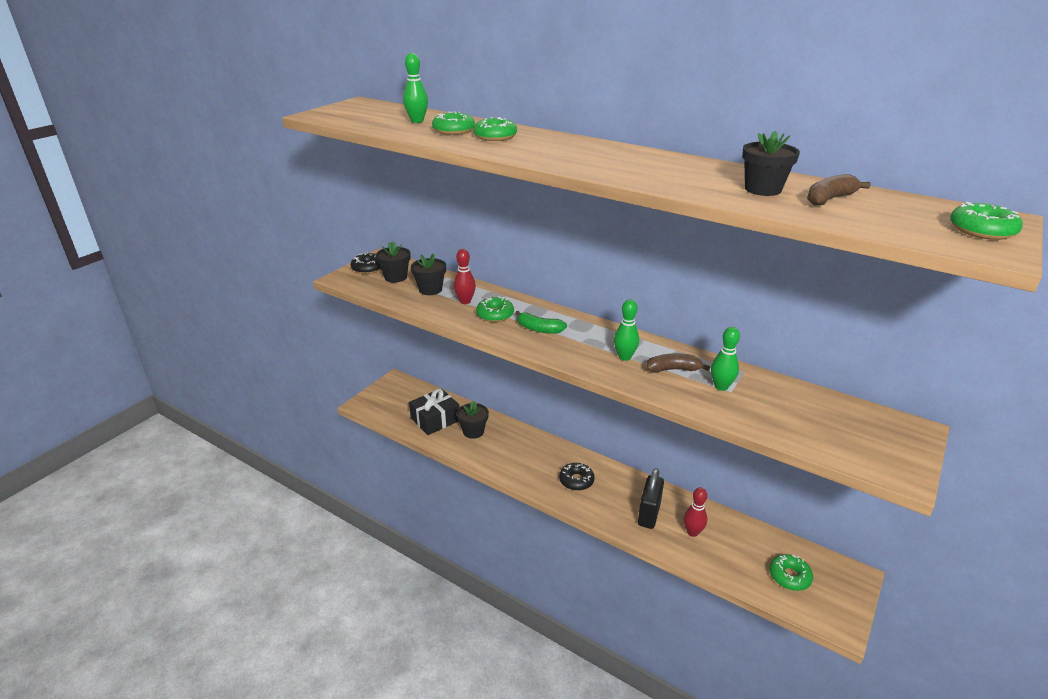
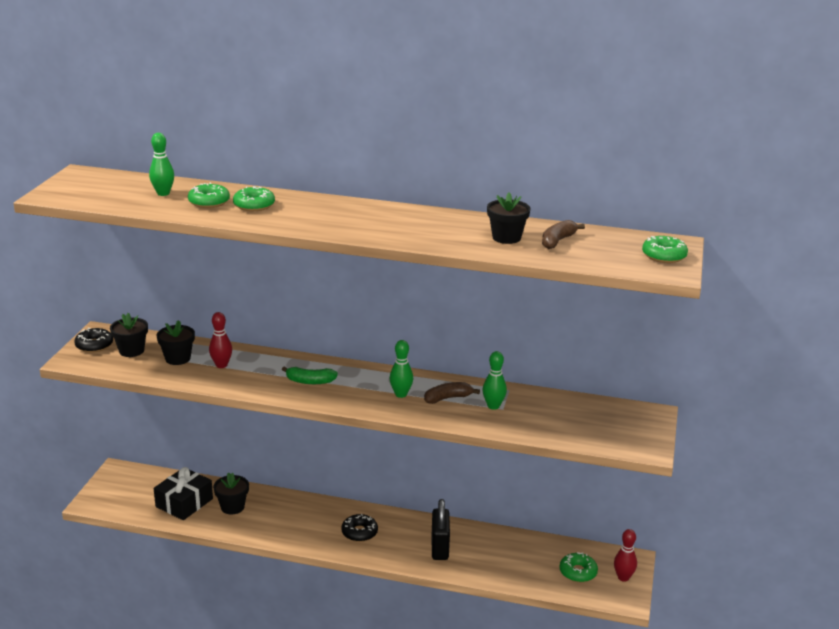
camera: 20 degrees left, 5 degrees down
green donut [476,296,514,322] -> none
red bowling pin [683,487,707,537] -> red bowling pin moved to [614,529,637,582]

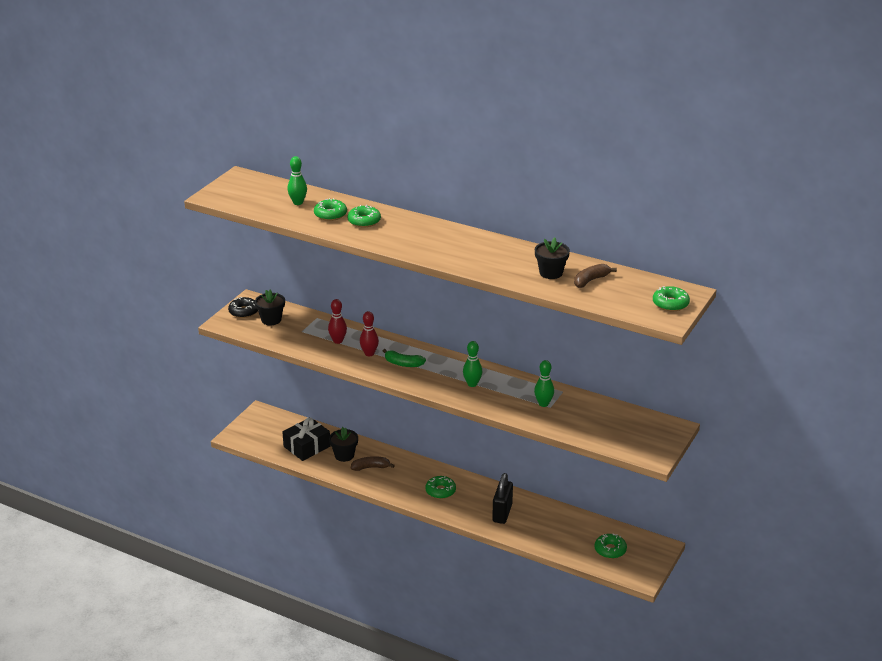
camera: 15 degrees right, 5 degrees up
black flower pot [157,320,195,365] -> none
black donut [341,514,378,542] -> green donut [425,476,456,499]
brown banana [424,382,480,404] -> brown banana moved to [351,456,395,471]
red bowling pin [614,529,637,582] -> red bowling pin moved to [360,311,379,356]

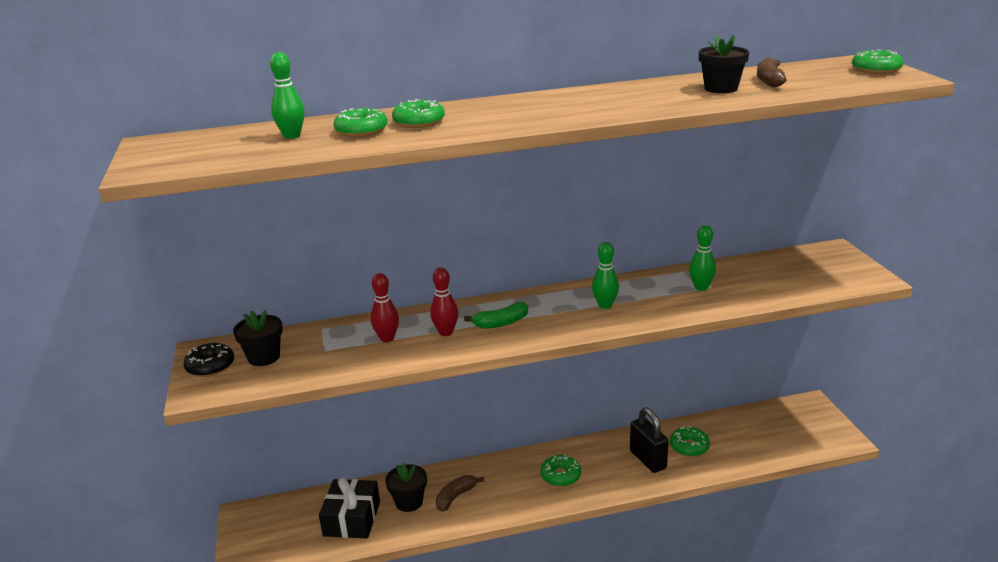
camera: 40 degrees left, 5 degrees down
green donut [594,534,627,559] -> green donut moved to [670,426,710,457]

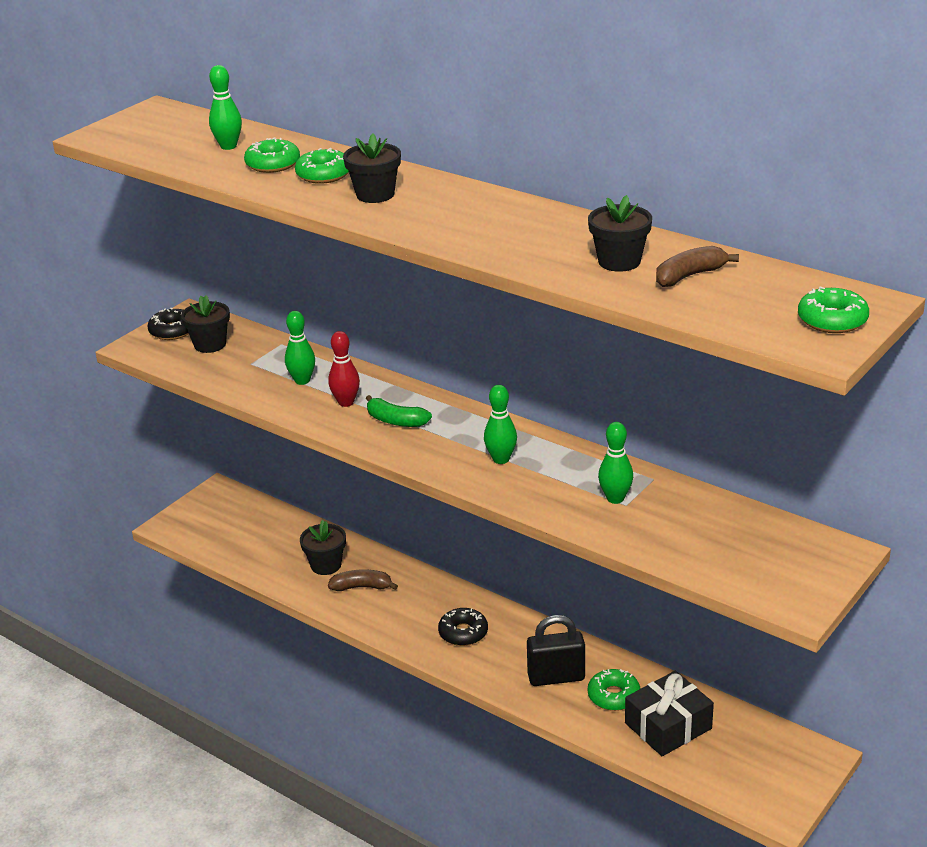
camera: 50 degrees right, 5 degrees up
black gift [319,477,380,538] -> black gift moved to [625,671,714,756]
red bowling pin [371,273,399,342] -> green bowling pin [285,311,315,385]
green donut [540,455,581,487] -> black donut [438,608,488,646]
black padlock [630,407,669,473] -> black padlock turned 60 degrees clockwise [527,615,585,686]
none -> black flower pot [343,133,401,203]

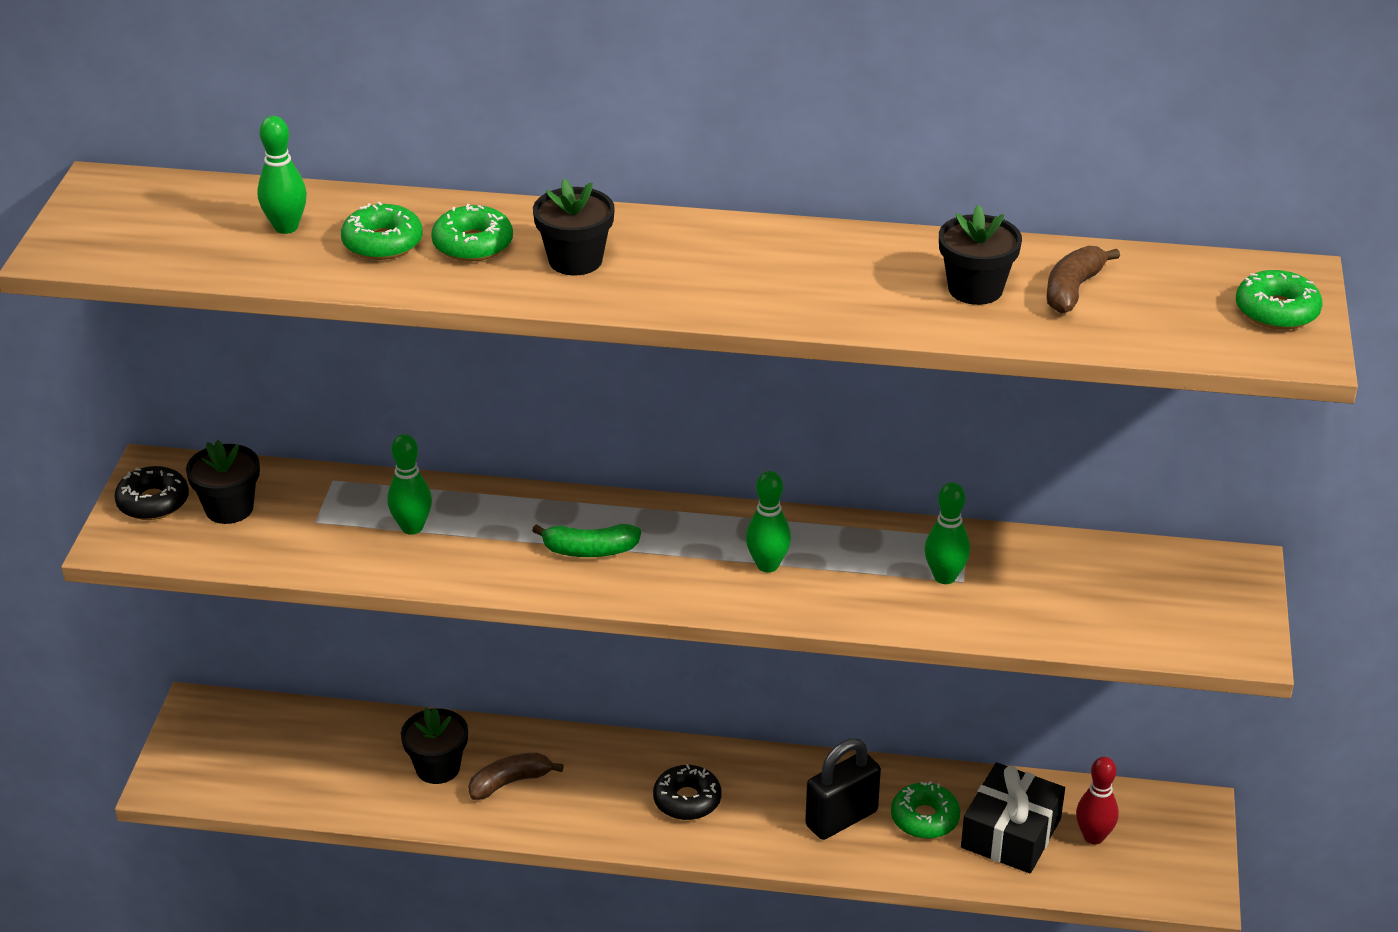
camera: 30 degrees left, 5 degrees up
red bowling pin [328,331,360,407] -> red bowling pin moved to [1076,757,1119,845]

